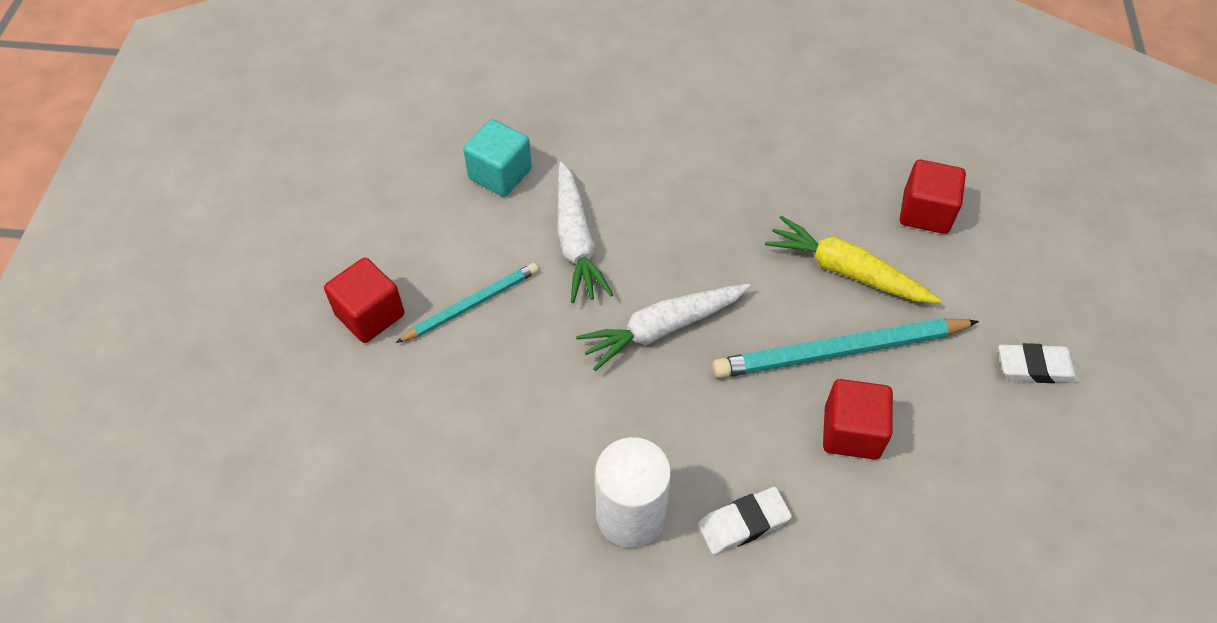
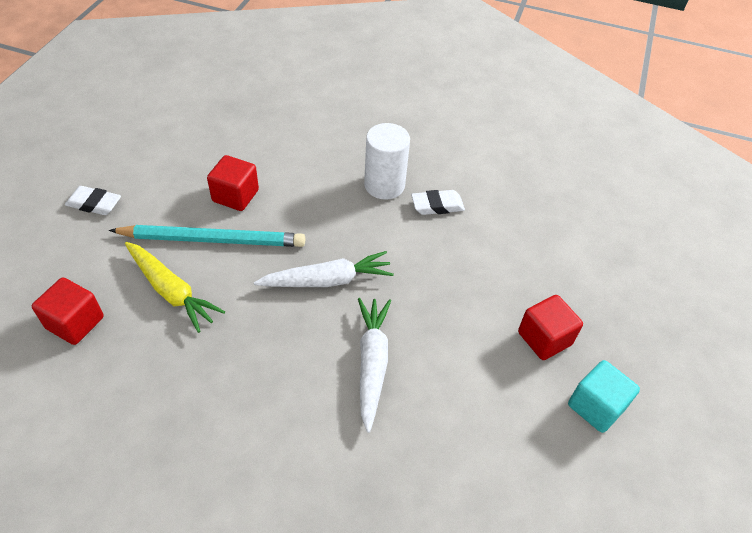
camera: 170 degrees left, 5 degrees down
turquoise pencil [396,263,539,343] -> none
turquoise cube [463,119,532,196] -> turquoise cube moved to [568,360,640,433]
white eraser [698,487,792,555] -> white eraser moved to [411,190,465,215]

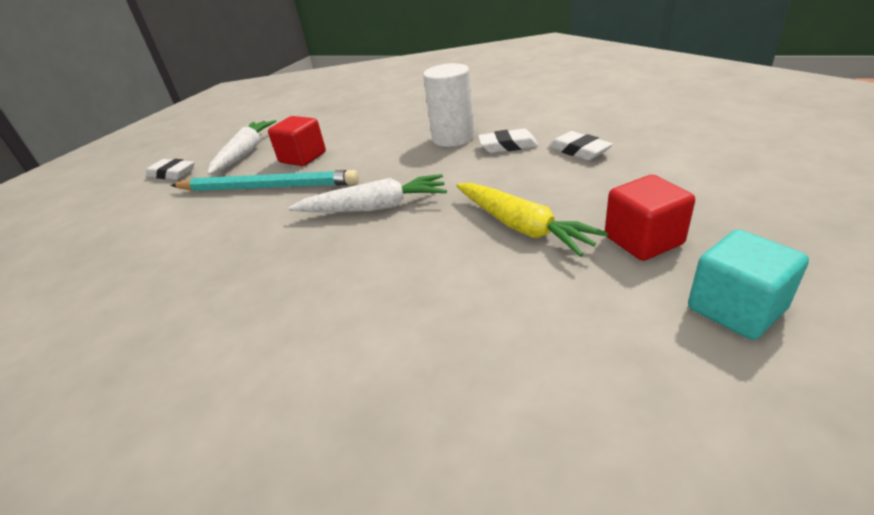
camera: 15 degrees right, 15 degrees down
red cube [32,278,104,345] -> none
yellow carrot [125,242,225,333] -> yellow carrot moved to [456,183,608,257]
white carrot [358,298,391,433] -> white carrot moved to [208,120,276,175]
none -> white eraser [549,131,613,160]

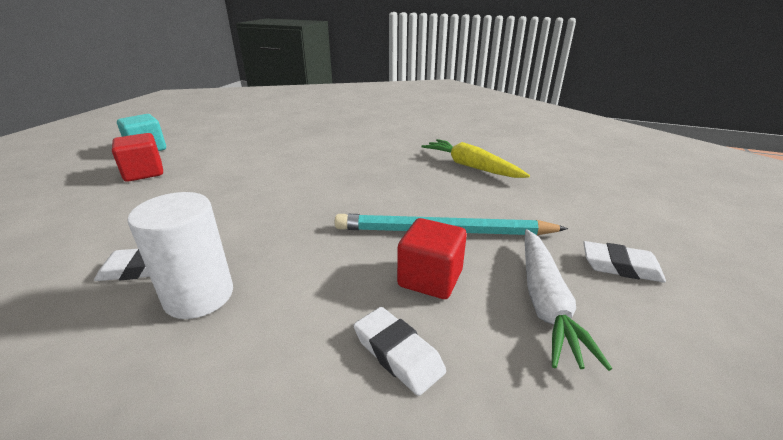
camera: 170 degrees right, 5 degrees down
white carrot [288,174,447,212] -> none
yellow carrot [456,183,608,257] -> yellow carrot moved to [422,139,530,178]
white eraser [549,131,613,160] -> white eraser moved to [354,307,446,396]

